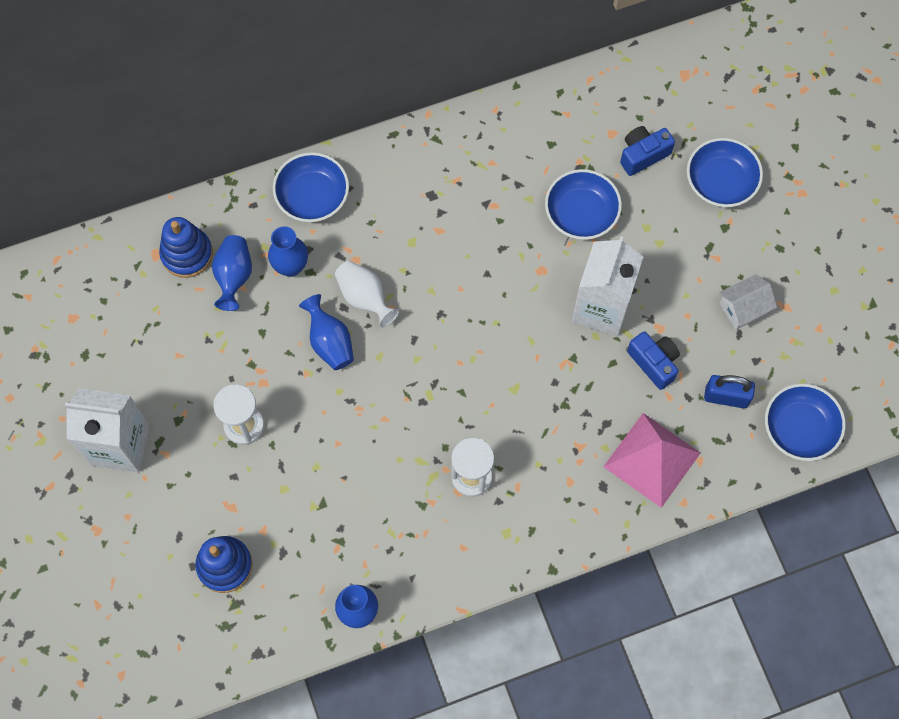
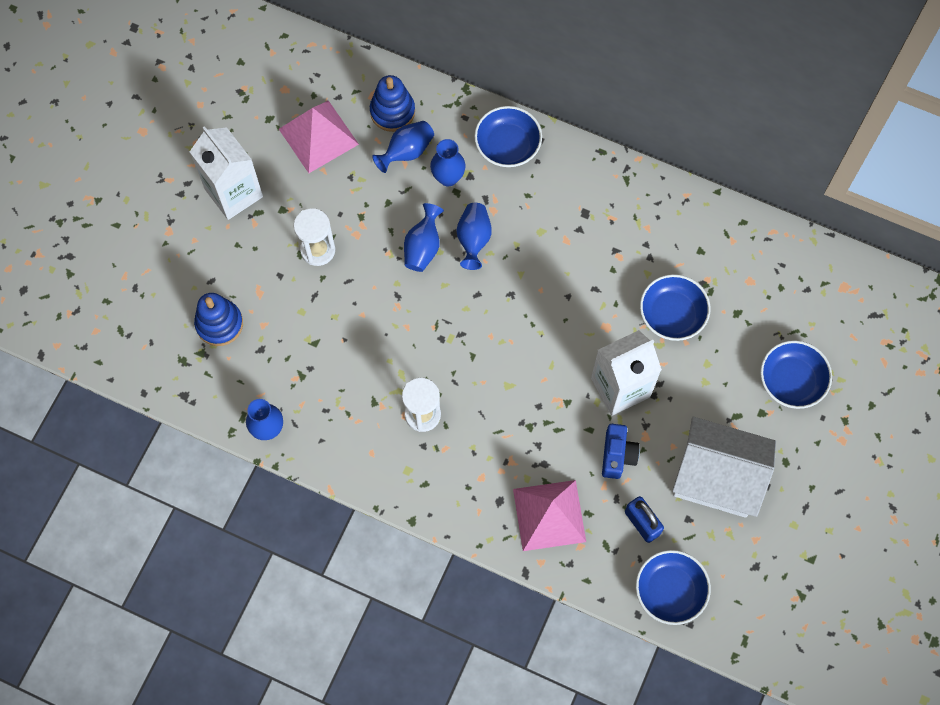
camera: 45 degrees right, 0 degrees up
white vase [335,261,399,328] -> blue vase [456,203,492,270]
blue camera [620,126,675,176] -> none
white house [719,274,777,330] -> white house [672,417,776,518], size x2.11
none -> pink pyramid [279,100,359,173]

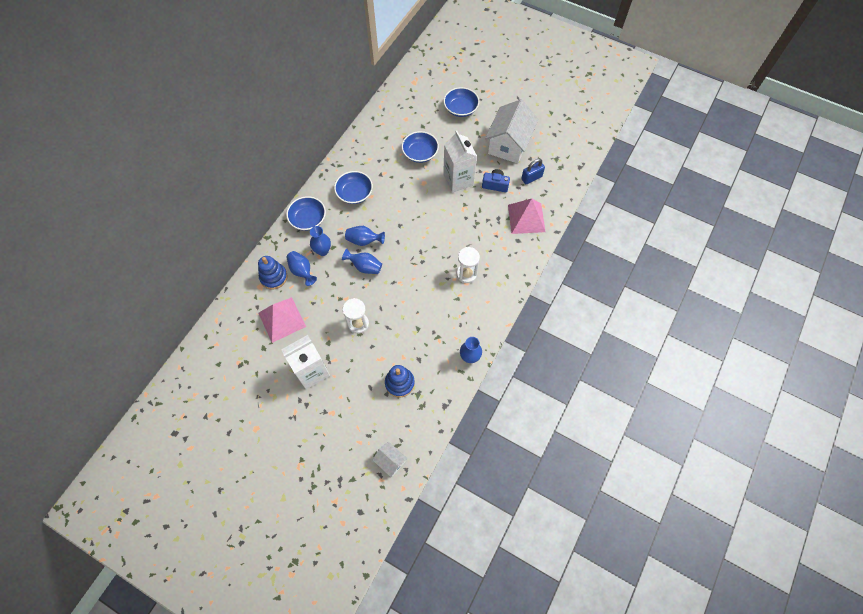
camera: 85 degrees left, 5 degrees down
blue bowl [636,550,711,625] -> blue bowl moved to [334,171,373,204]
none -> white house [372,442,407,477]

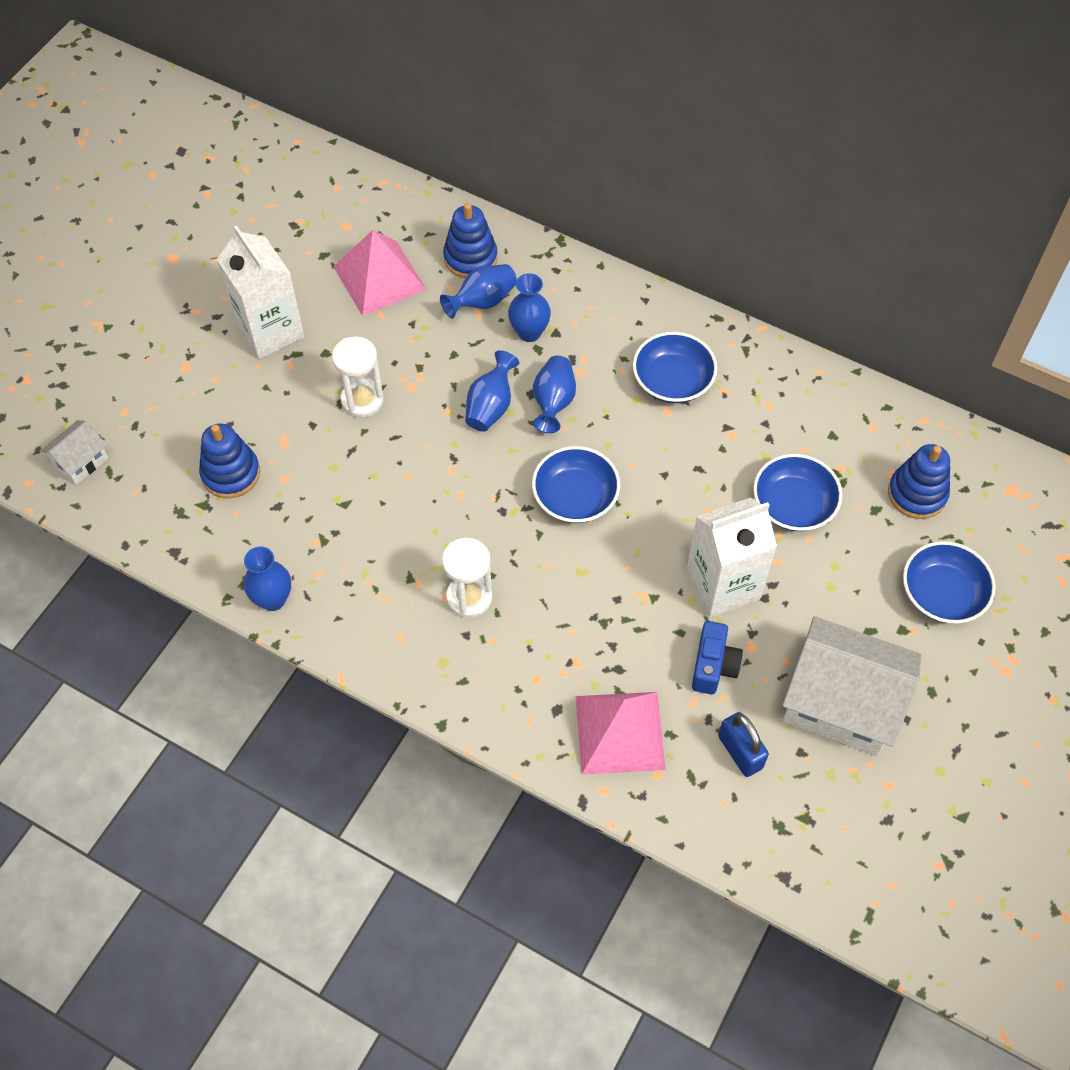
camera: 90 degrees right, 5 degrees down
blue bowl [286,196,326,231] -> blue bowl moved to [532,446,620,523]
none -> blue stacking toy [888,444,950,519]

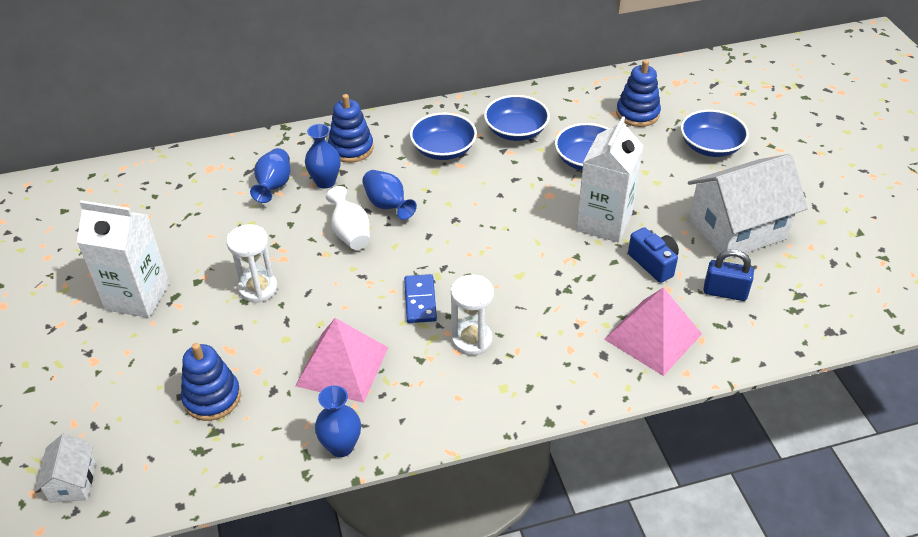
camera: 45 degrees left, 15 degrees down
pink pyramid [333,230,427,316] -> pink pyramid moved to [296,318,388,403]
blue stacking toy [443,203,498,278] -> blue stacking toy moved to [328,94,374,163]
blue vase [465,350,519,431] -> white vase [326,186,370,250]
blue bowl [532,446,620,523] -> blue bowl moved to [484,95,550,141]
none -> blue domino [404,274,437,323]

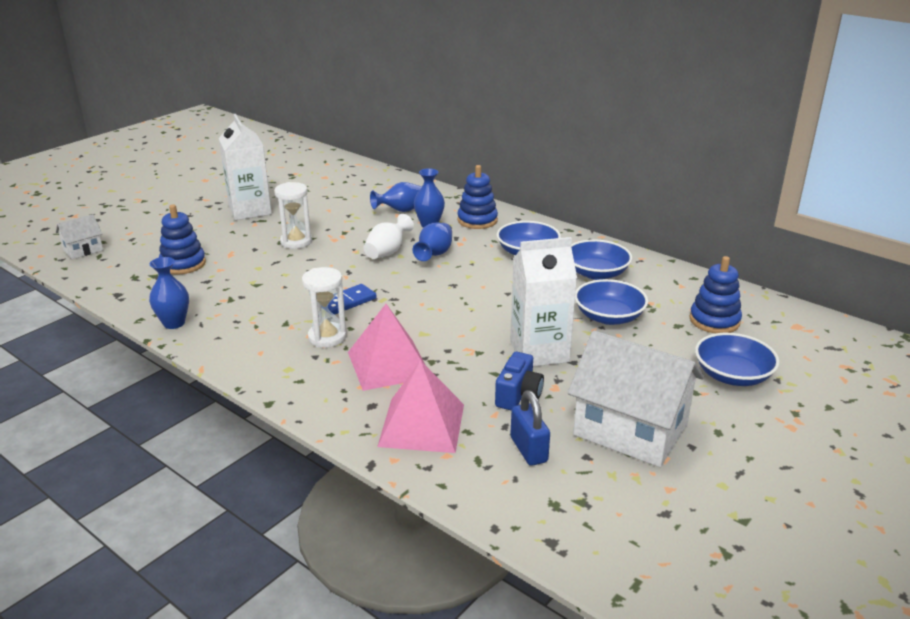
camera: 55 degrees right, 15 degrees down
pink pyramid [296,318,388,403] -> pink pyramid moved to [348,304,425,391]

